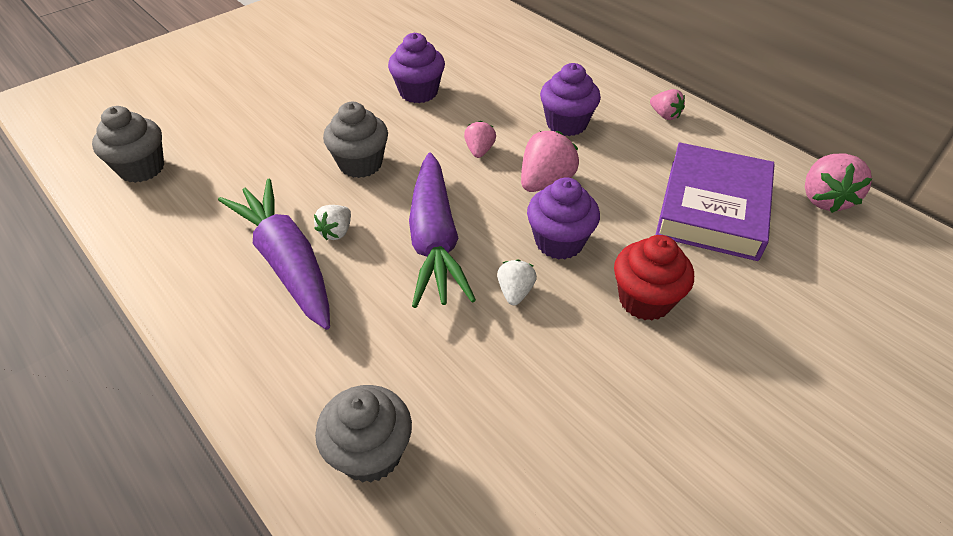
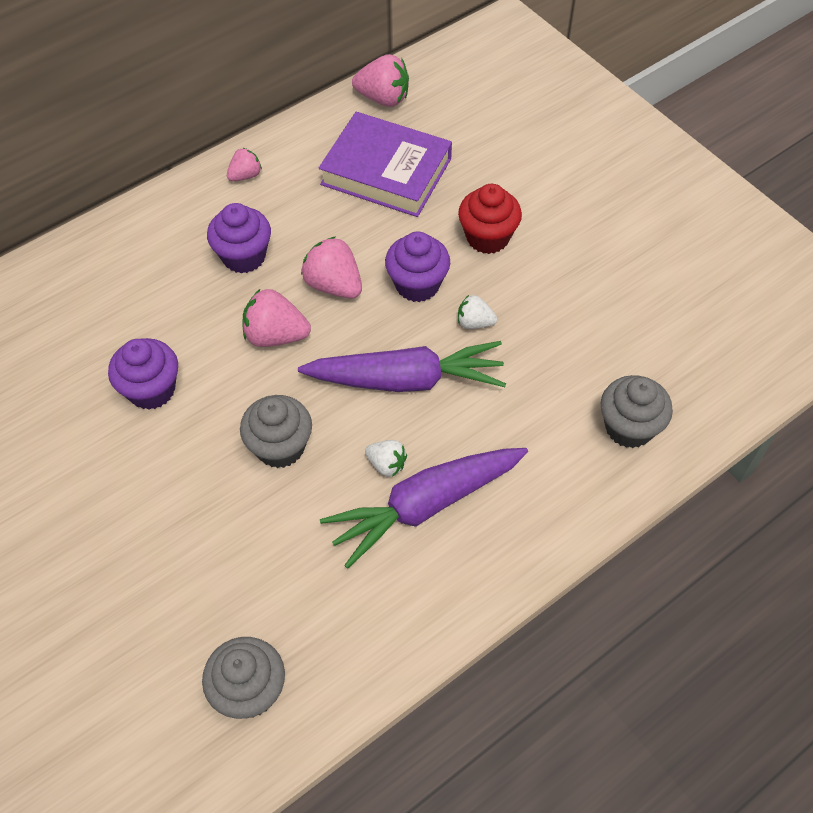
camera: 85 degrees left, 10 degrees up
pink strawberry [464,121,496,158] -> pink strawberry [242,289,311,347], size x1.68

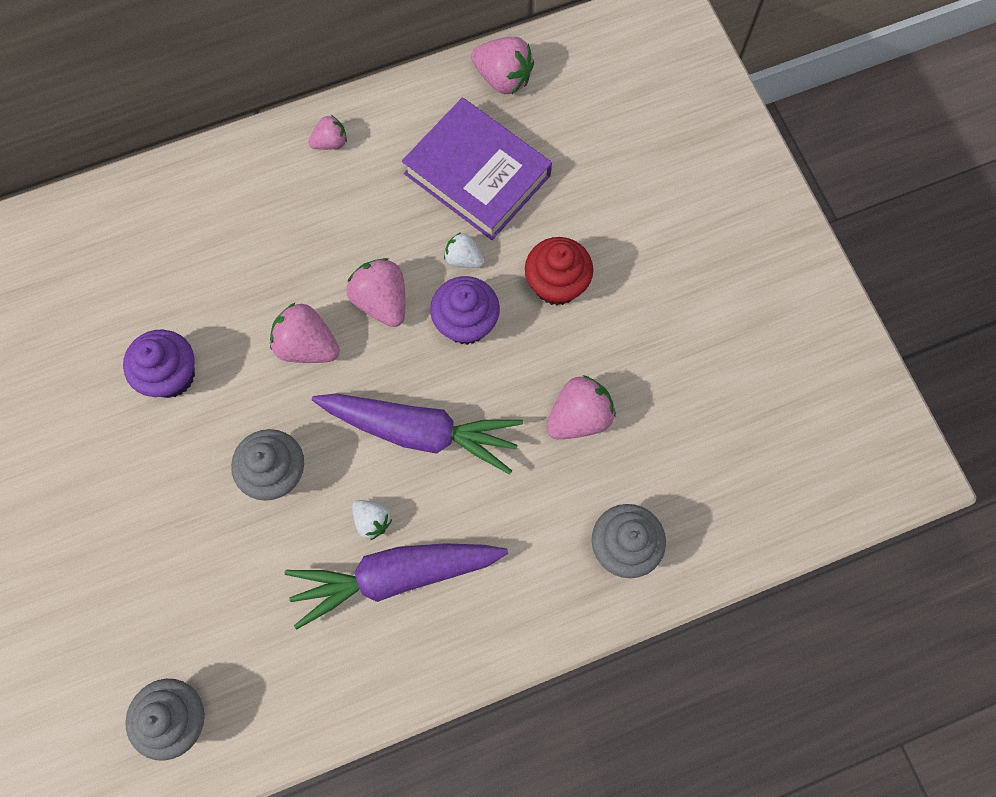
camera: 15 degrees right, 15 degrees up
purple cupcake [207,203,271,273] -> none
white strawberry [458,295,497,329] -> white strawberry moved to [444,232,484,268]
none -> pink strawberry [546,375,616,439]

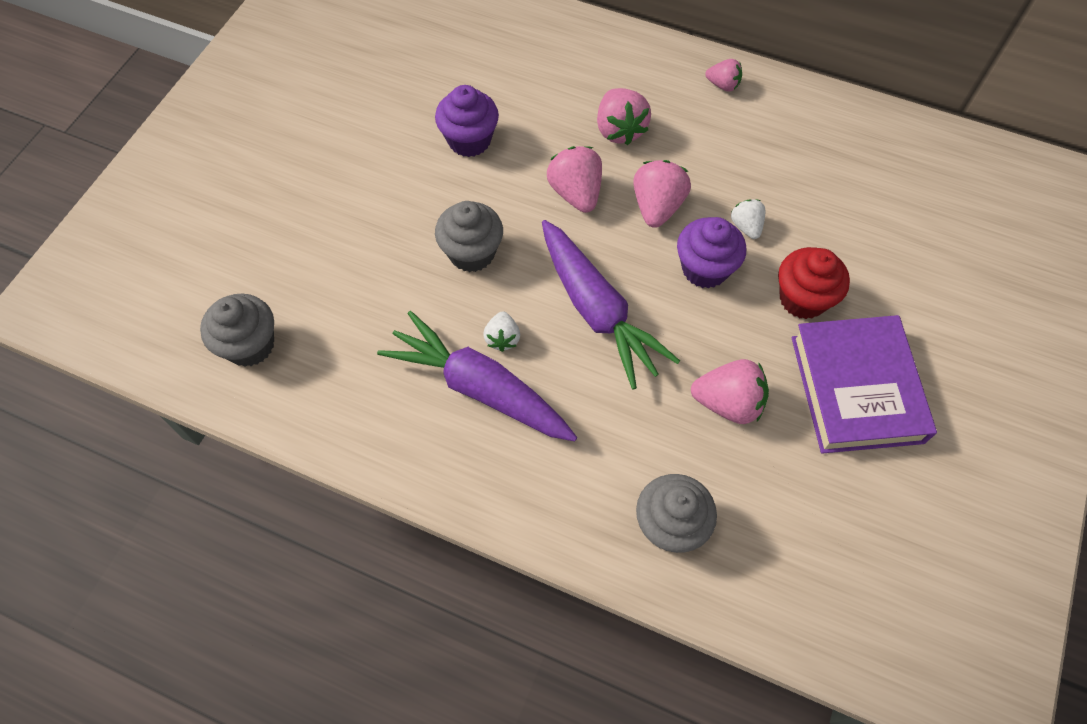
camera: 45 degrees right, 10 degrees down
purple book [402,97,552,240] -> purple book moved to [791,315,937,454]
pink strawberry [471,37,534,94] -> pink strawberry moved to [597,88,651,145]

